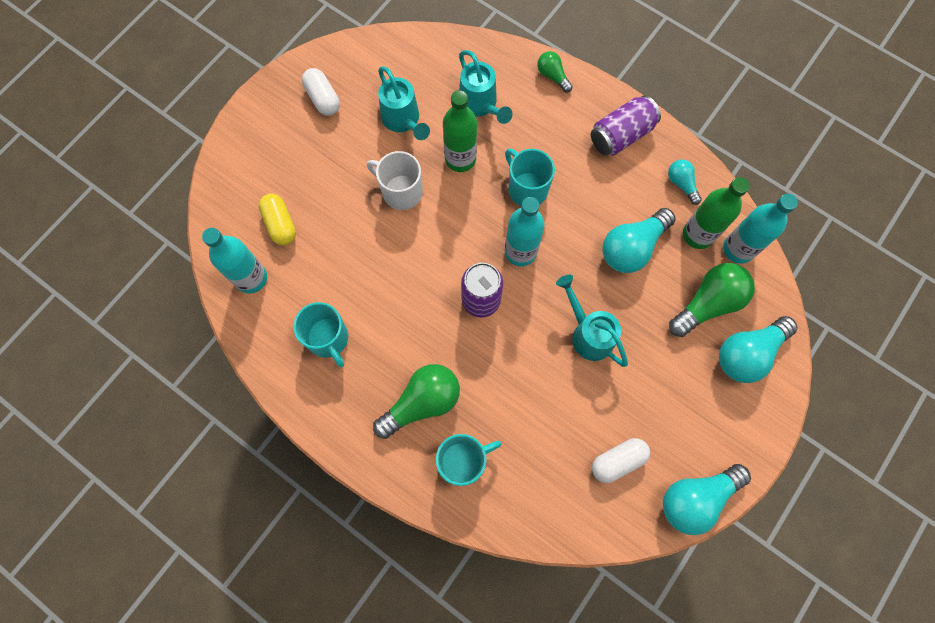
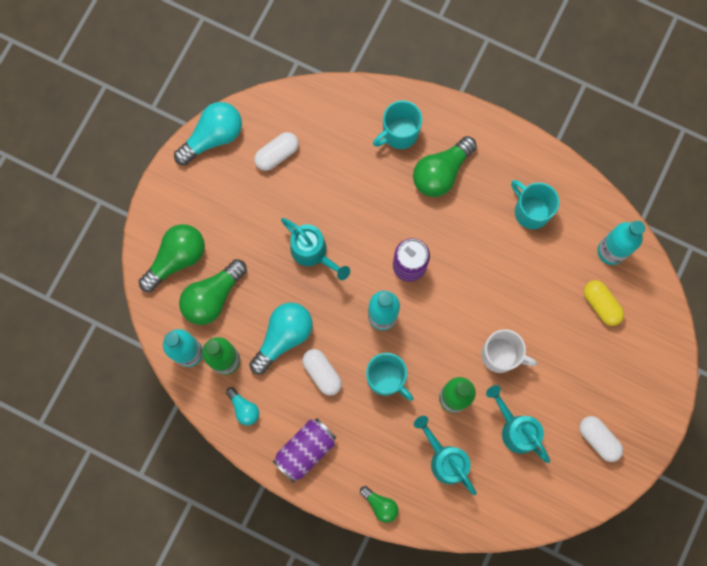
camera: 170 degrees right, 5 degrees up
turquoise light bulb [719,316,798,383] -> green light bulb [139,224,205,292]
none -> white capsule [302,349,342,396]

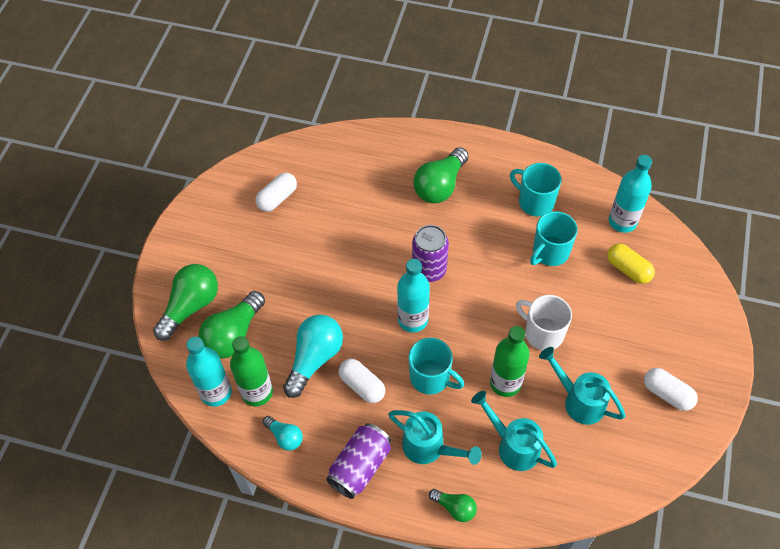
camera: 10 degrees left, 20 degrees down
turquoise light bulb [174,102,242,165] -> none
turquoise watering can [281,218,350,280] -> turquoise watering can moved to [388,410,482,465]
turquoise mug [373,100,422,149] -> turquoise mug moved to [530,211,578,266]
white mug [481,329,537,373] -> white mug turned 150 degrees counterclockwise [516,295,572,351]

